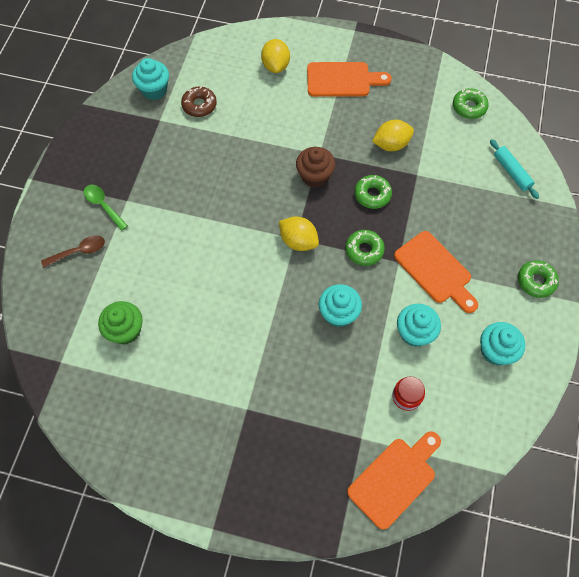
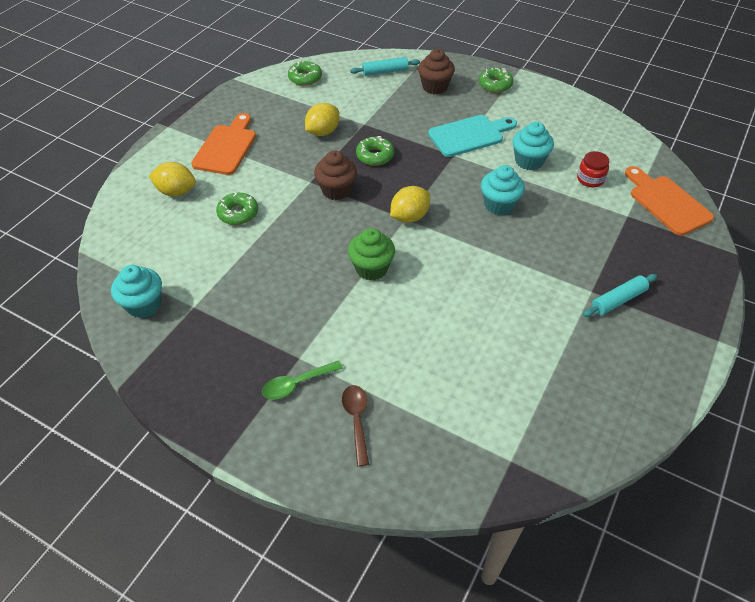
camera: 75 degrees left, 15 degrees down
green cupcake [98,301,143,345] -> green cupcake moved to [348,228,395,280]
brown donut [181,86,217,117] -> none
green donut [345,230,385,266] -> green donut moved to [216,192,258,225]
yellow lemon [372,120,414,151] -> yellow lemon turned 45 degrees clockwise [305,103,339,136]
orange cutting board [394,231,478,313] -> turquoise cutting board [428,115,517,157]
turquoise cupcake [480,322,525,365] -> none
none -> brown cupcake [418,49,455,94]
none -> turquoise rolling pin [583,274,657,317]

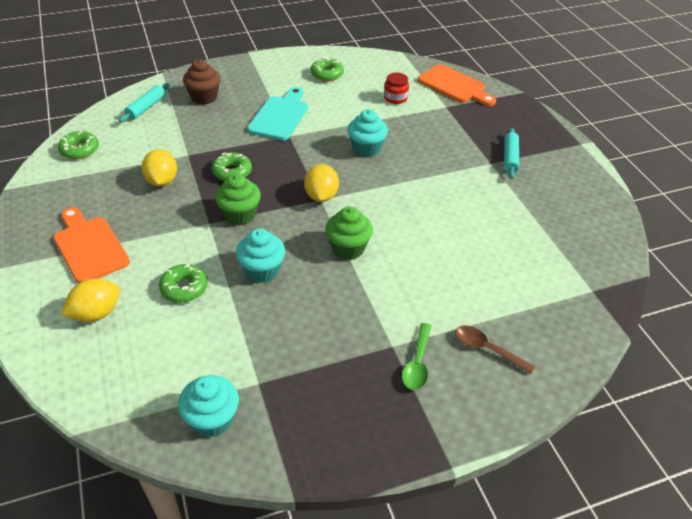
camera: 50 degrees left, 5 degrees down
brown cupcake [314,151,357,200] -> green cupcake [215,174,261,226]
green donut [479,68,513,93] -> green donut moved to [311,57,344,81]
turquoise cupcake [512,122,554,170] -> turquoise cupcake moved to [236,228,285,283]
orange cutting board [625,166,714,236] -> orange cutting board turned 150 degrees counterclockwise [417,64,496,106]

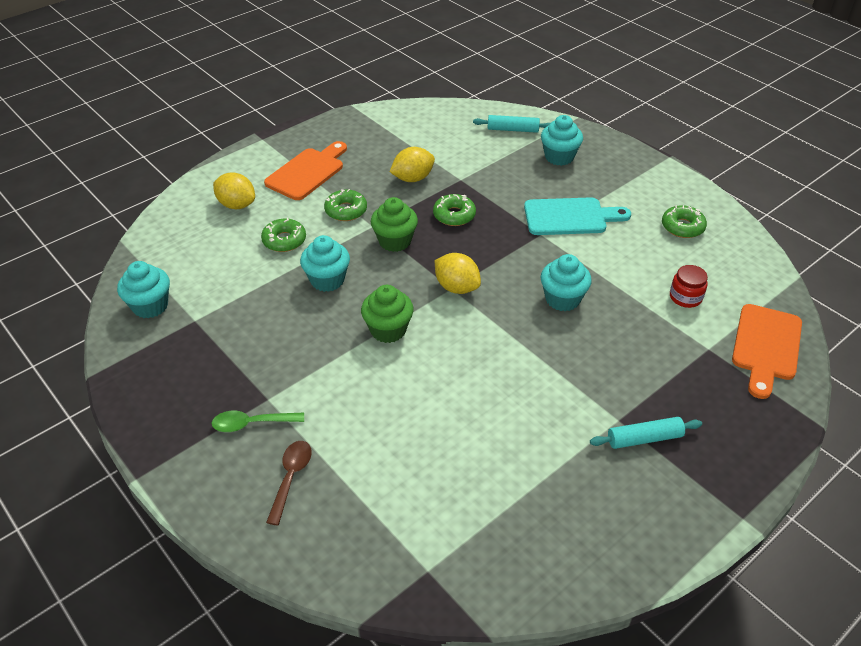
camera: 70 degrees right, 0 degrees up
green donut [58,130,99,159] -> green donut moved to [324,189,367,221]
brown cupcake [183,59,221,105] -> turquoise cupcake [541,115,583,166]
yellow lemon [304,164,339,202] -> yellow lemon turned 60 degrees clockwise [435,253,481,294]

